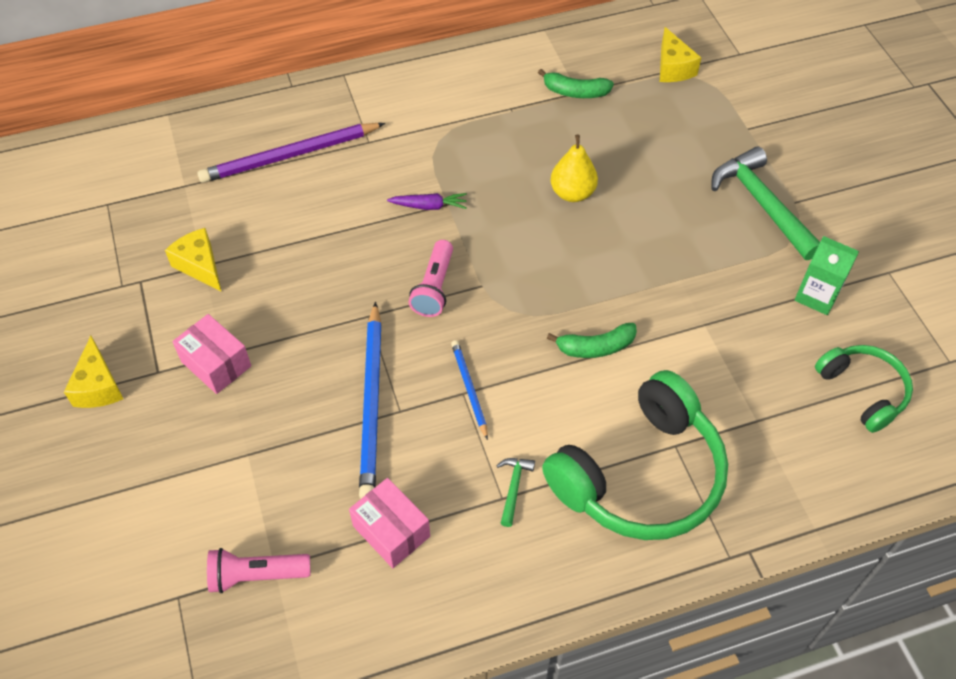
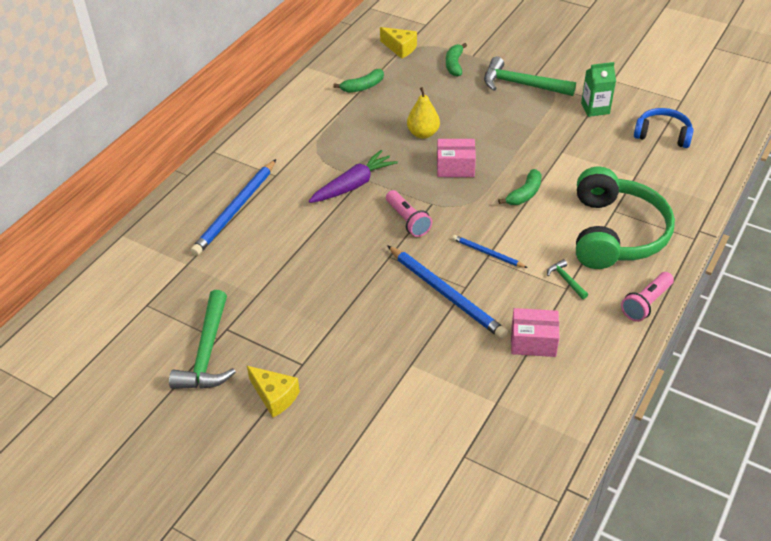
camera: 40 degrees left, 10 degrees down
yellow cheese [165,228,222,292] -> none
pink box [172,314,251,394] -> pink box moved to [437,139,476,177]
purple pencil [197,123,385,183] -> blue pencil [191,159,276,256]
pink flashlight [207,548,310,593] -> pink flashlight moved to [621,272,674,322]
purple carrot [387,193,467,210] -> purple carrot [309,150,398,203], size x1.75
green headphones [815,345,913,433] -> blue headphones [634,108,694,148]
none -> green hammer [169,290,236,389]
none -> green banana [446,43,467,77]

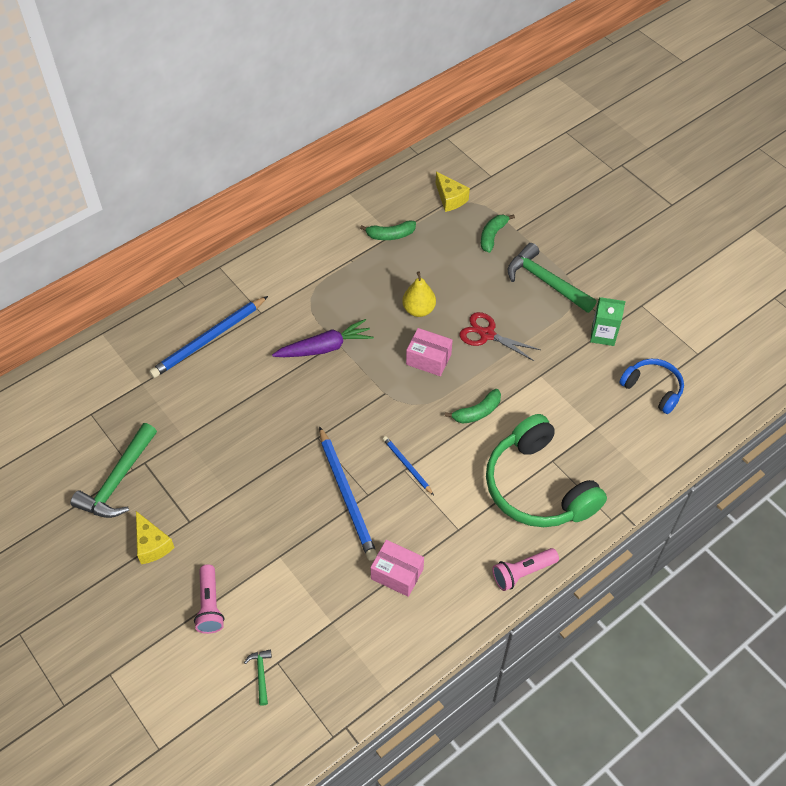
camera: 20 degrees right, 10 degrees up
pink flashlight [386,190,432,237] -> pink flashlight moved to [194,564,225,634]
green hammer [547,259,588,299] -> green hammer moved to [244,650,272,706]
green headphones [576,167,675,269] -> green headphones turned 120 degrees clockwise [486,414,607,527]
none -> red scissors [459,312,540,361]

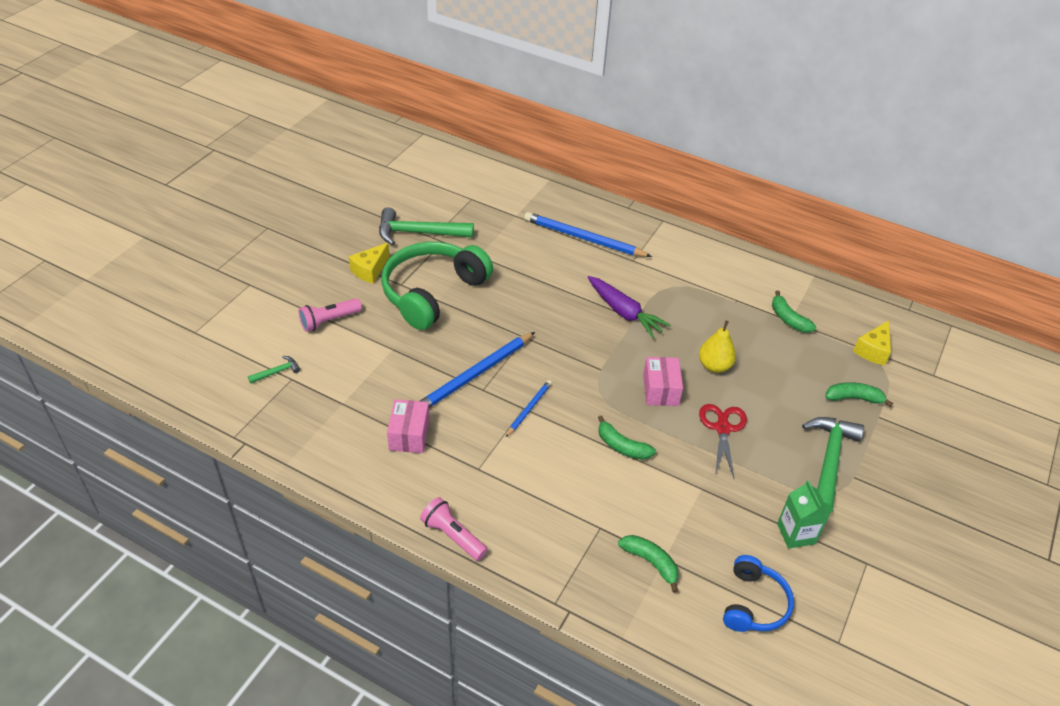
camera: 65 degrees right, 10 degrees down
green headphones [486,414,607,527] -> green headphones moved to [381,242,493,330]
none -> green banana [618,535,679,593]

